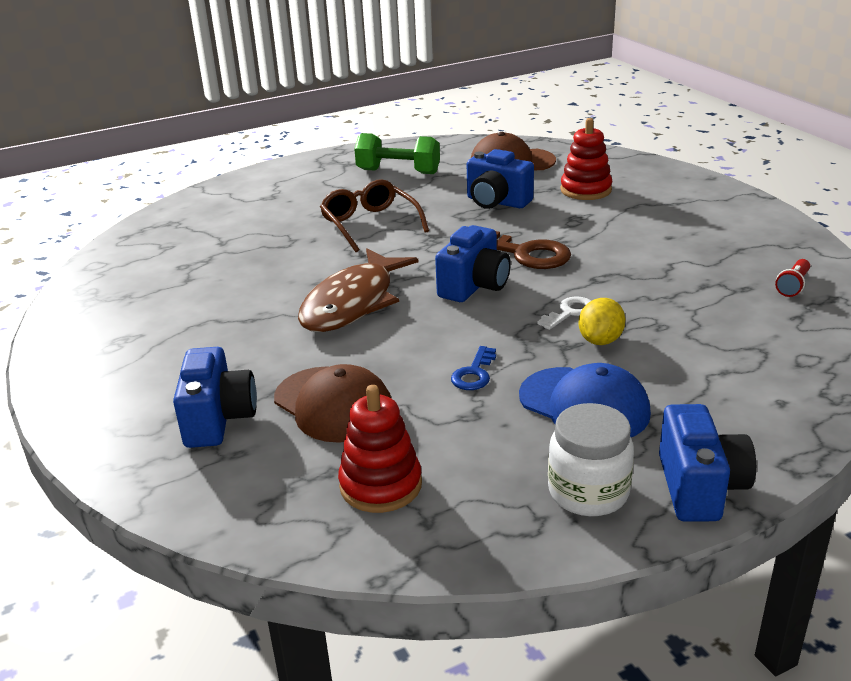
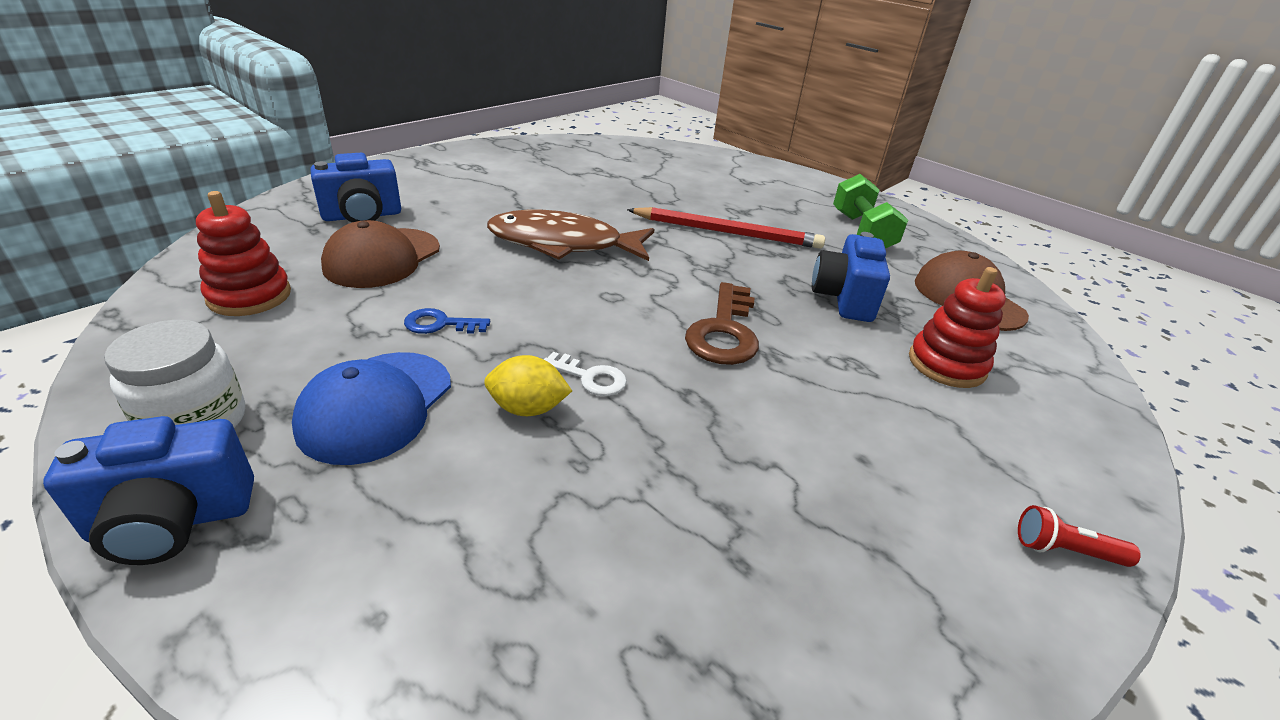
camera: 65 degrees right, 5 degrees up
brown glasses [320,179,429,252] -> red pencil [627,207,825,249]
blue camera [435,225,511,302] -> none
red flashlight [775,259,810,297] -> red flashlight moved to [1018,505,1141,567]

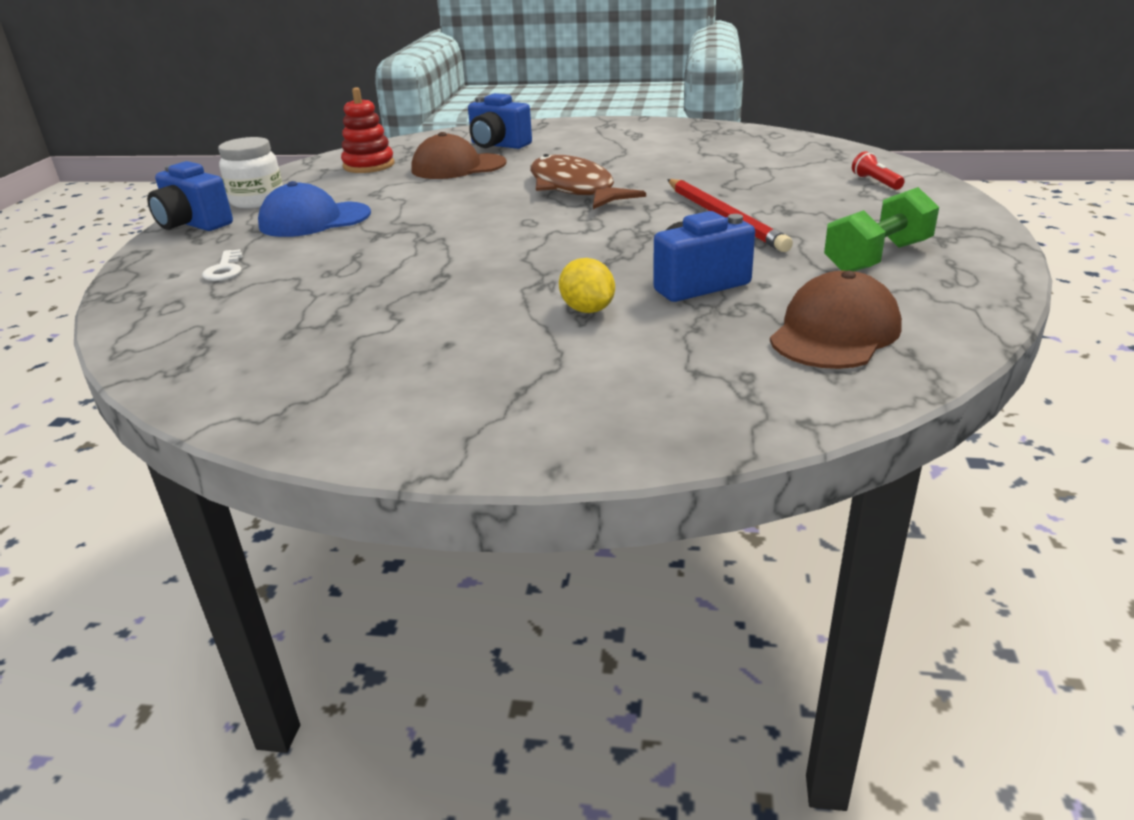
camera: 60 degrees right, 5 degrees down
blue key [404,308,490,334] -> none
yellow lemon [484,355,572,416] -> yellow lemon moved to [559,258,615,313]
white key [543,352,627,396] -> white key moved to [202,249,243,281]
brown key [685,282,759,365] -> none
red stacking toy [909,267,1006,388] -> none
red flashlight [1018,505,1141,567] -> red flashlight moved to [852,151,905,190]

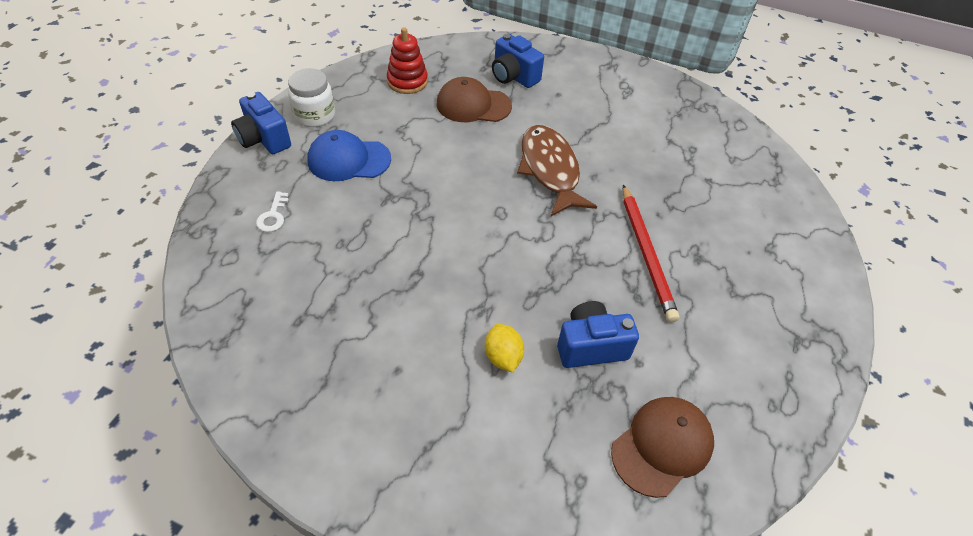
camera: 10 degrees right, 20 degrees up
green dumbbell [824,187,939,271] -> none
red flashlight [852,151,905,190] -> none

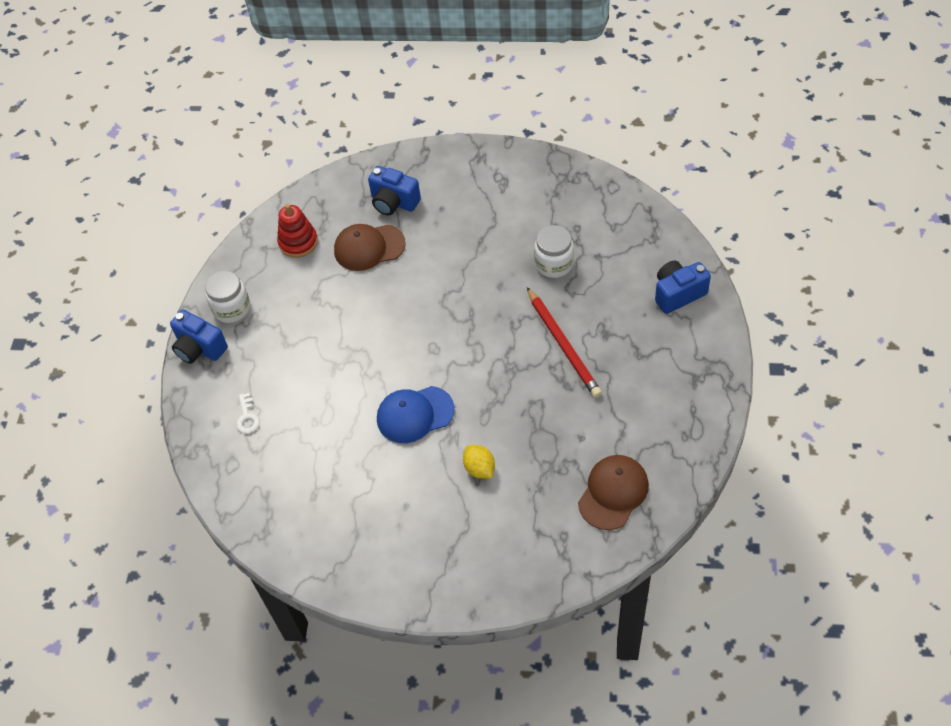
camera: 10 degrees left, 5 degrees up
blue cap [307,130,391,181] -> blue cap moved to [377,386,455,443]
brown fish [517,125,597,216] -> none
blue camera [557,301,639,368] -> blue camera moved to [655,261,711,314]
none -> white jar [534,225,574,278]

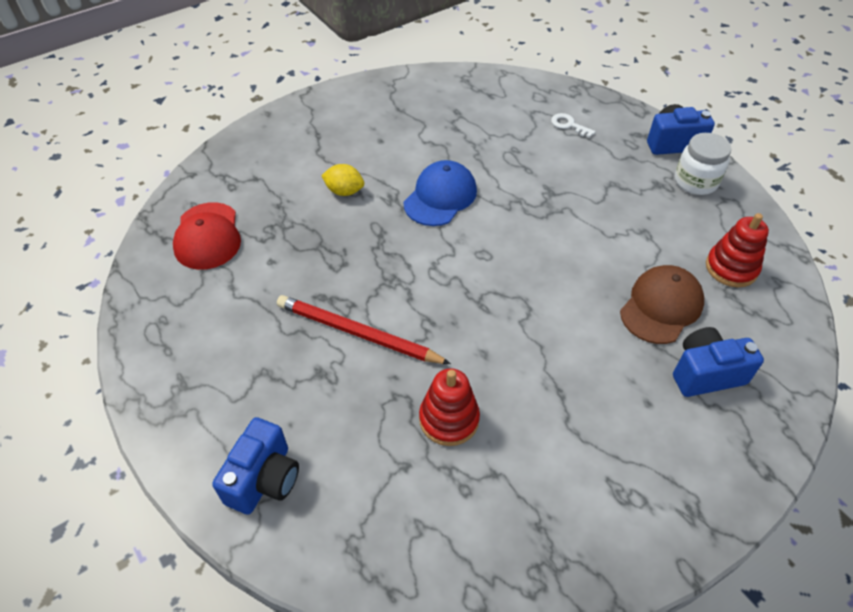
camera: 135 degrees right, 5 degrees down
white jar [534,225,574,278] -> red stacking toy [419,368,480,446]
brown cap [578,455,649,530] -> red cap [173,202,241,270]

